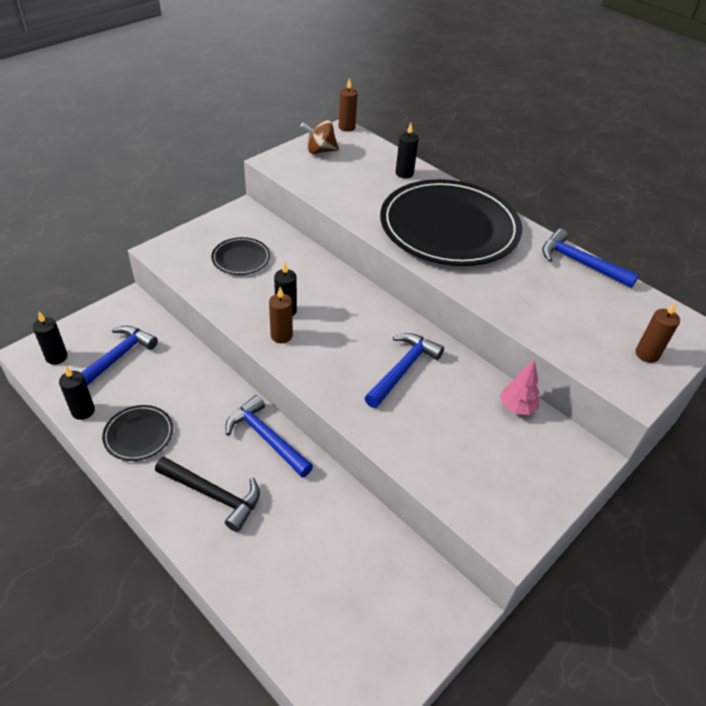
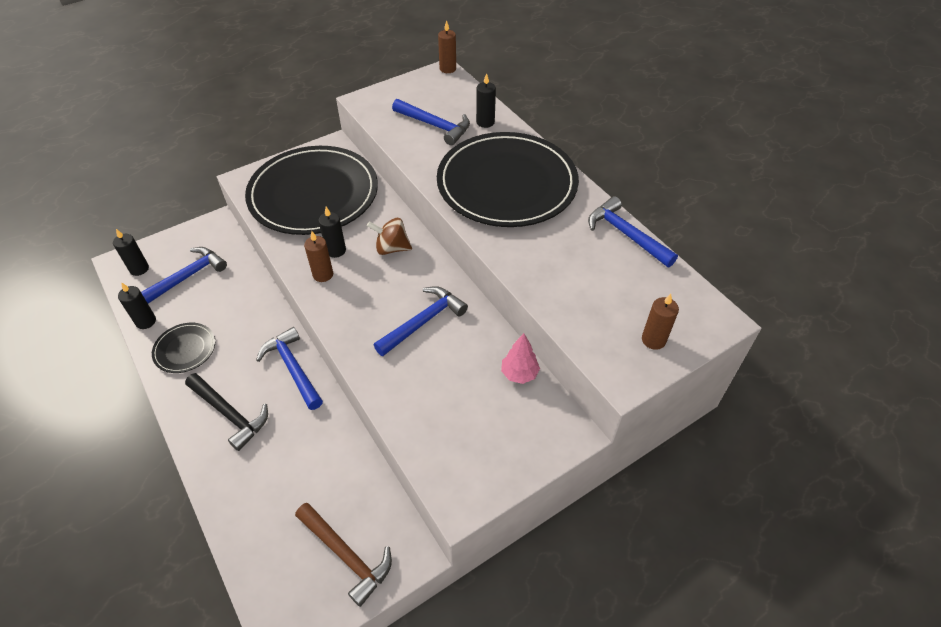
camera: 15 degrees right, 5 degrees up
black plate [211,237,270,275] -> black plate [245,146,378,235], size x2.36
brown spinning top [301,120,339,154] -> brown spinning top moved to [367,218,412,255]
none -> brown hammer [295,503,392,607]
none -> blue hammer [392,99,470,146]

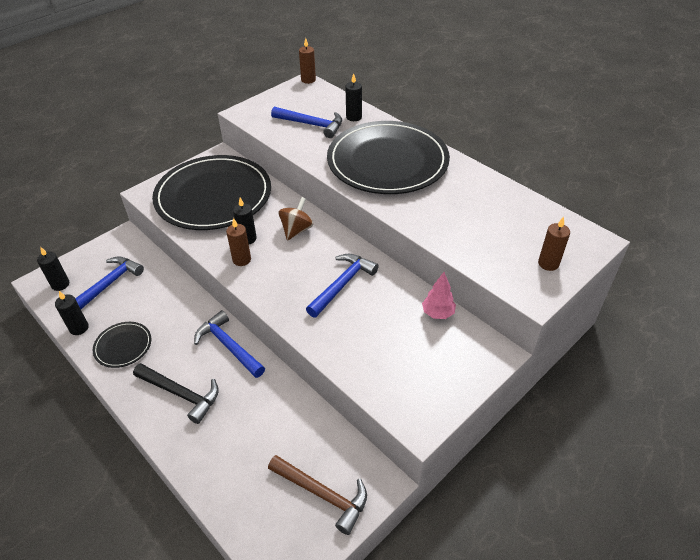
camera: 10 degrees left, 5 degrees down
brown spinning top [367,218,412,255] -> brown spinning top turned 120 degrees clockwise [279,197,313,240]
blue hammer [588,196,678,267] -> none

